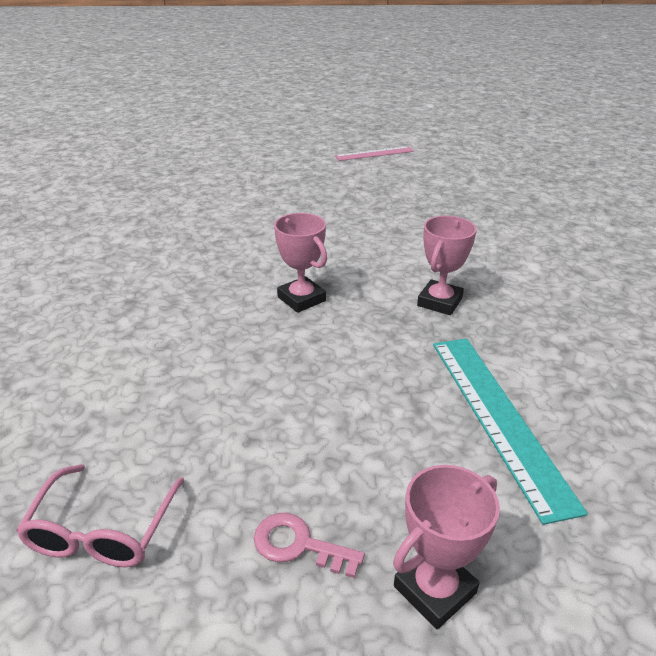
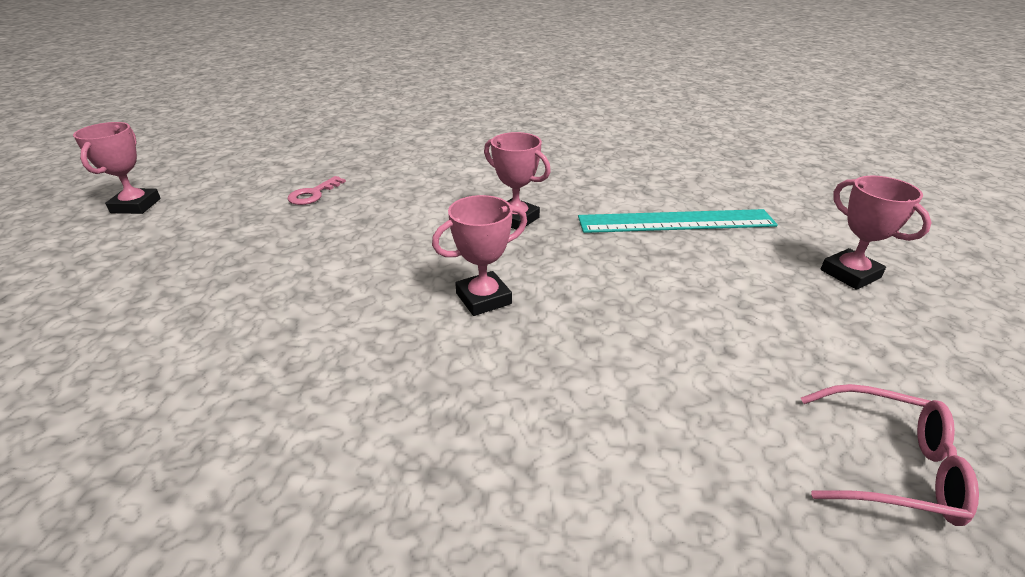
camera: 80 degrees left, 0 degrees up
pink key [254,513,365,578] -> pink key moved to [288,176,346,205]
pink ruler [335,146,414,161] -> pink trophy [73,122,161,214]

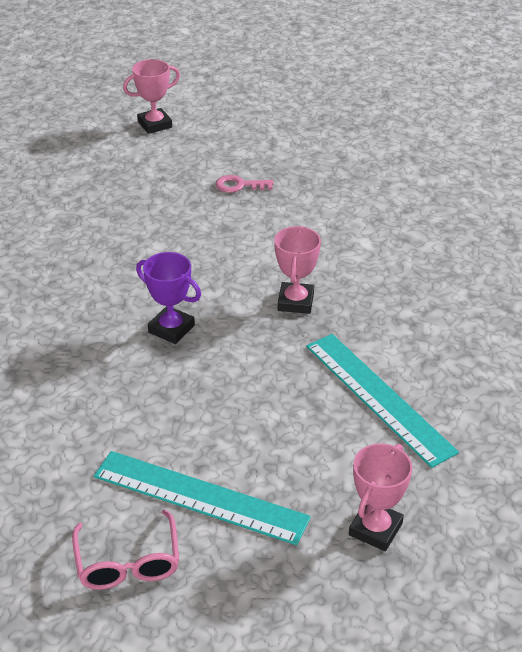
camera: 60 degrees right, 5 degrees up
pink trophy [432,195,527,316] -> purple trophy [136,252,201,344]
none -> turquoise ruler [94,451,311,545]

